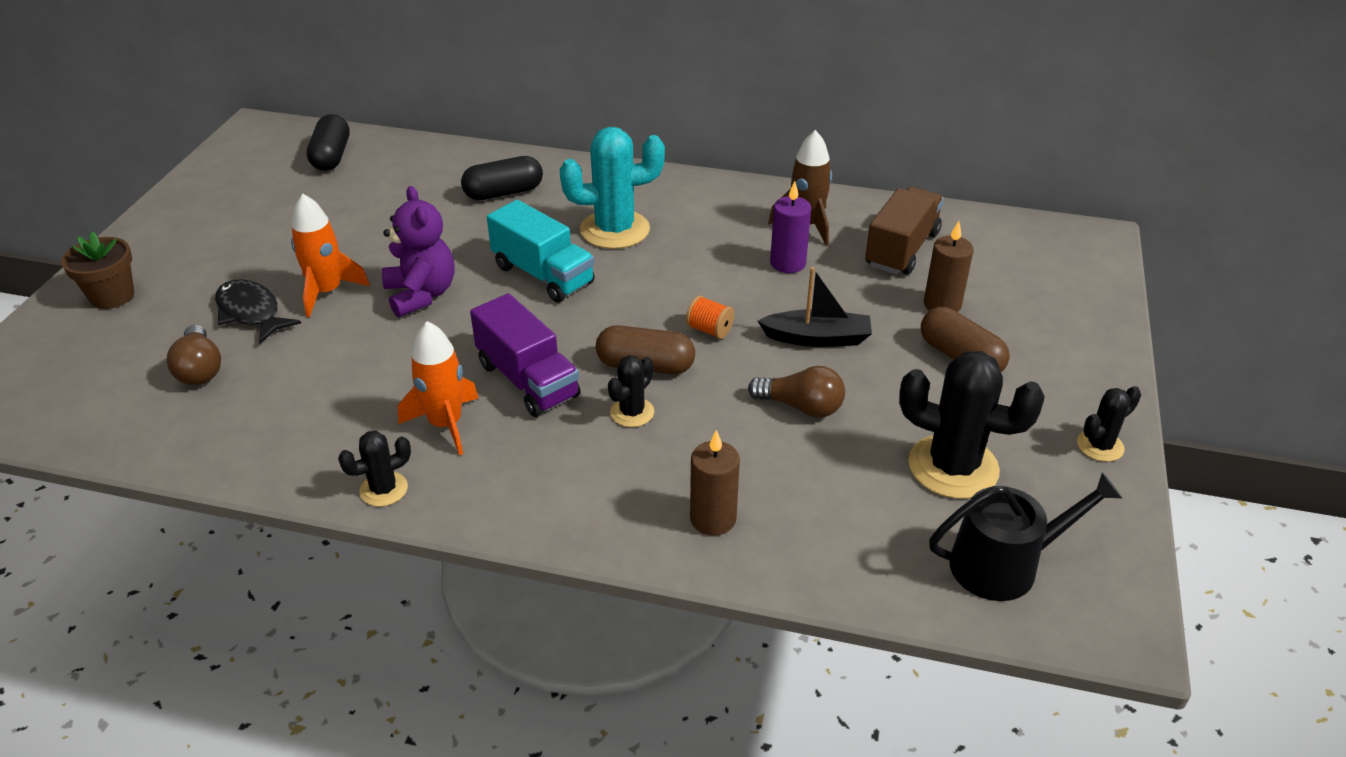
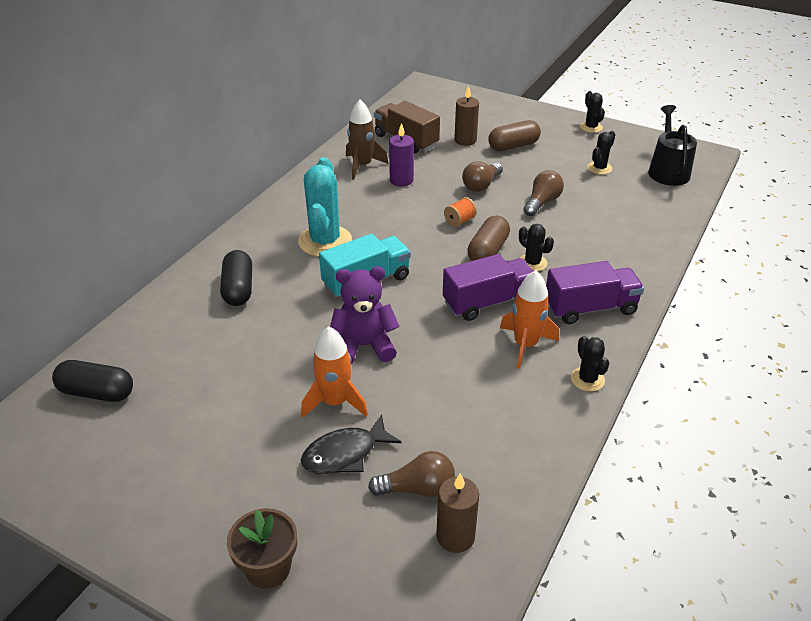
camera: 75 degrees left, 0 degrees up
brown candle [690,430,740,536] -> brown candle moved to [436,473,479,553]
black boat [758,267,872,347] -> brown light bulb [462,161,503,192]
black cactus [899,351,1045,499] -> black cactus [587,131,615,175], size x0.52
none -> purple truck [546,261,644,324]

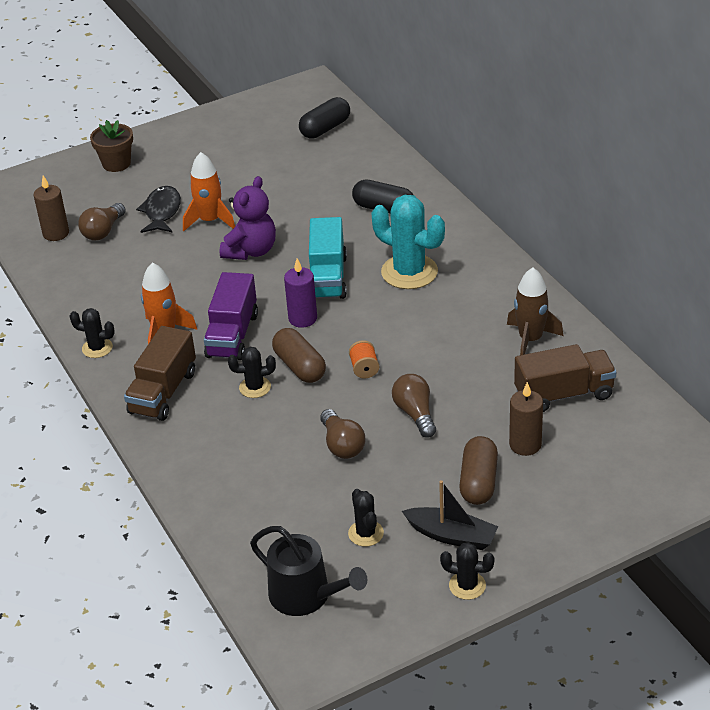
camera: 125 degrees right, 0 degrees up
purple candle [389,123,414,187] -> purple candle moved to [284,258,317,328]
purple truck [546,261,644,324] -> brown truck [124,326,196,421]
none -> black boat [402,480,498,550]

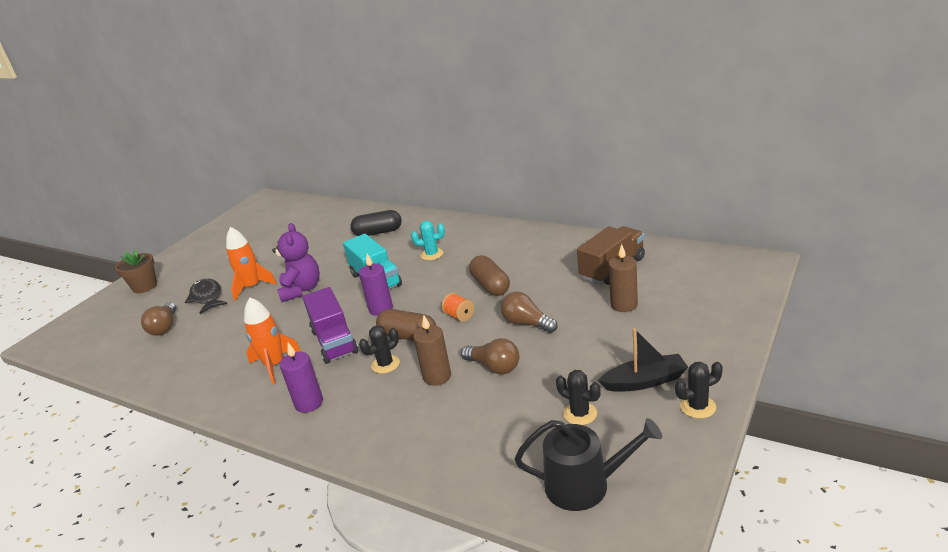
camera: 30 degrees left, 10 degrees down
brown candle [33,175,69,241] -> brown candle moved to [413,315,451,386]
black cactus [70,308,115,358] -> none
brown truck [124,326,196,421] -> purple candle [280,343,323,413]
black capsule [299,97,350,139] -> none
turquoise cactus [372,195,445,289] -> turquoise cactus [411,221,445,260], size x0.52
brown capsule [459,436,498,505] -> brown capsule moved to [469,255,510,296]
brown rocket [507,267,563,355] -> none

